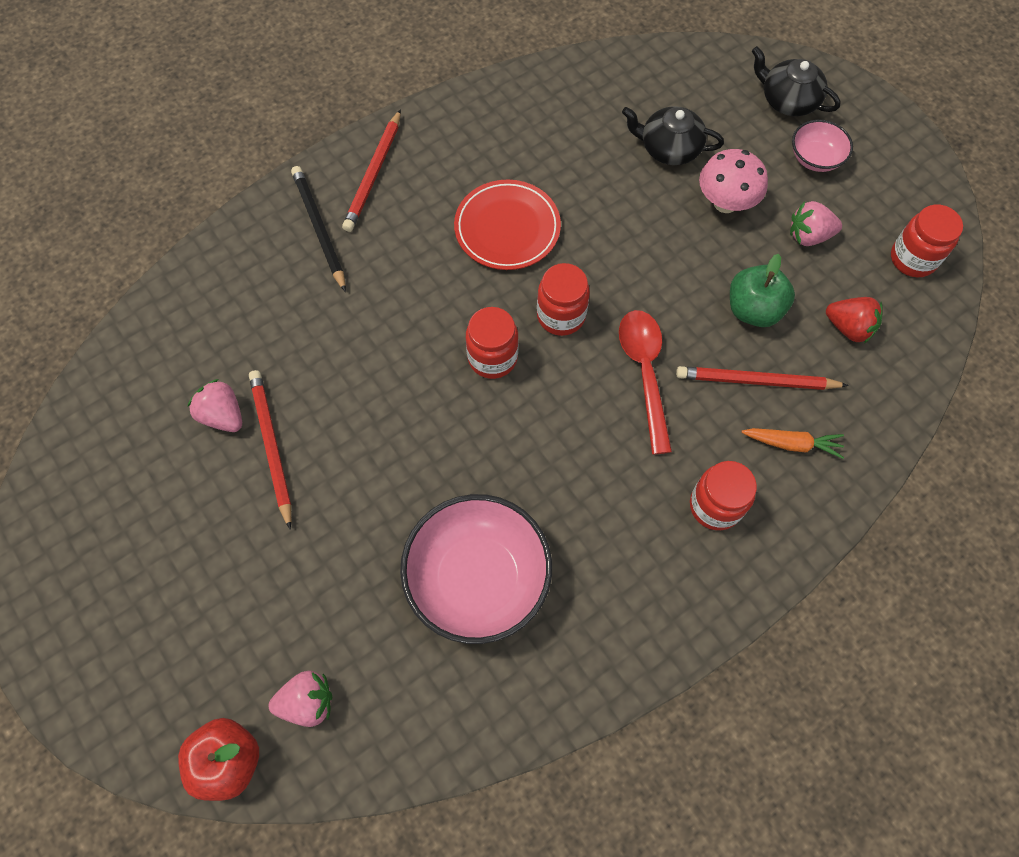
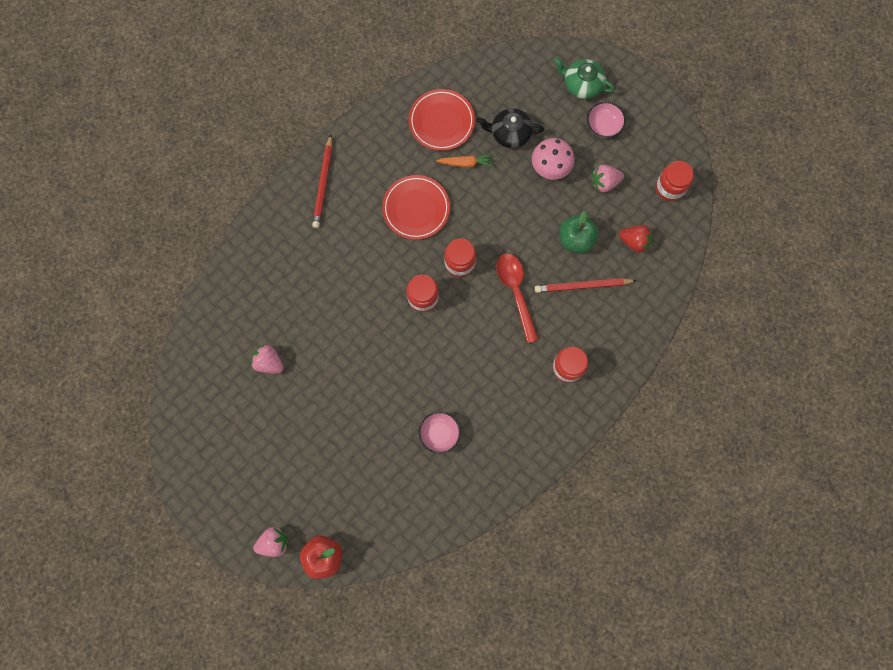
camera: 10 degrees left, 10 degrees up
red pencil [249,370,291,530] -> none
pink strawberry [268,670,332,727] -> pink strawberry moved to [253,527,288,557]
black pencil [291,166,346,292] -> none
pink bowl [400,494,552,644] -> pink bowl [419,412,461,454], size x0.50
orange carrot [741,428,844,459] -> orange carrot moved to [436,153,494,168]
black teapot [752,46,841,116] -> green teapot [554,57,615,99]
none -> red plate [409,89,475,151]

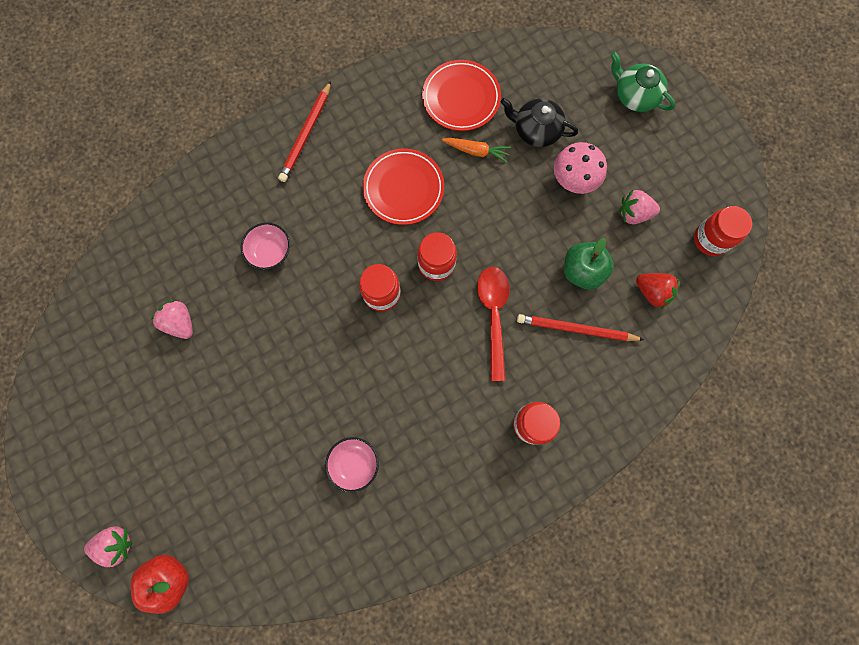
camera: 15 degrees right, 0 degrees up
pink bowl [587,102,626,138] -> pink bowl moved to [241,223,290,270]

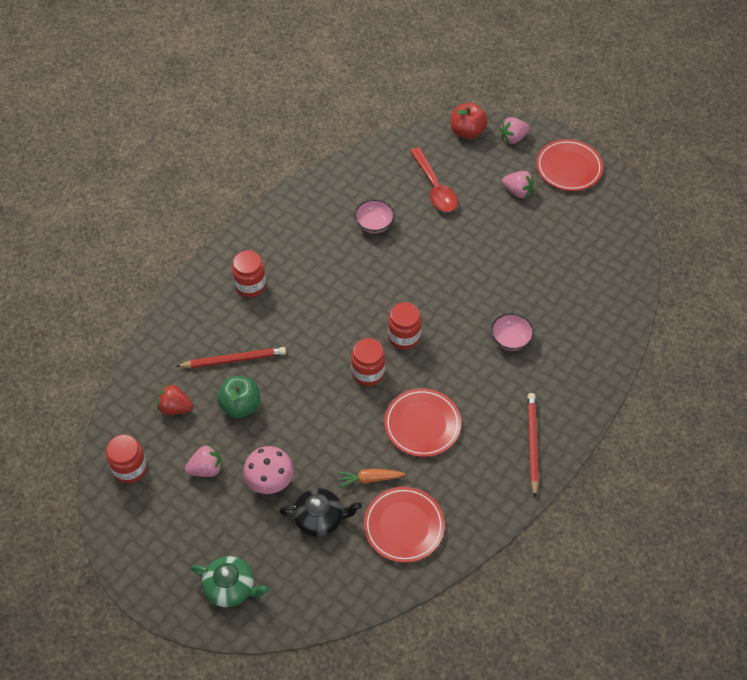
camera: 160 degrees right, 20 degrees down
pink strawberry [151,300,193,339] -> pink strawberry moved to [502,171,534,198]
red spoon [477,267,510,381] -> red spoon moved to [410,147,458,212]
none -> red plate [536,139,603,191]

